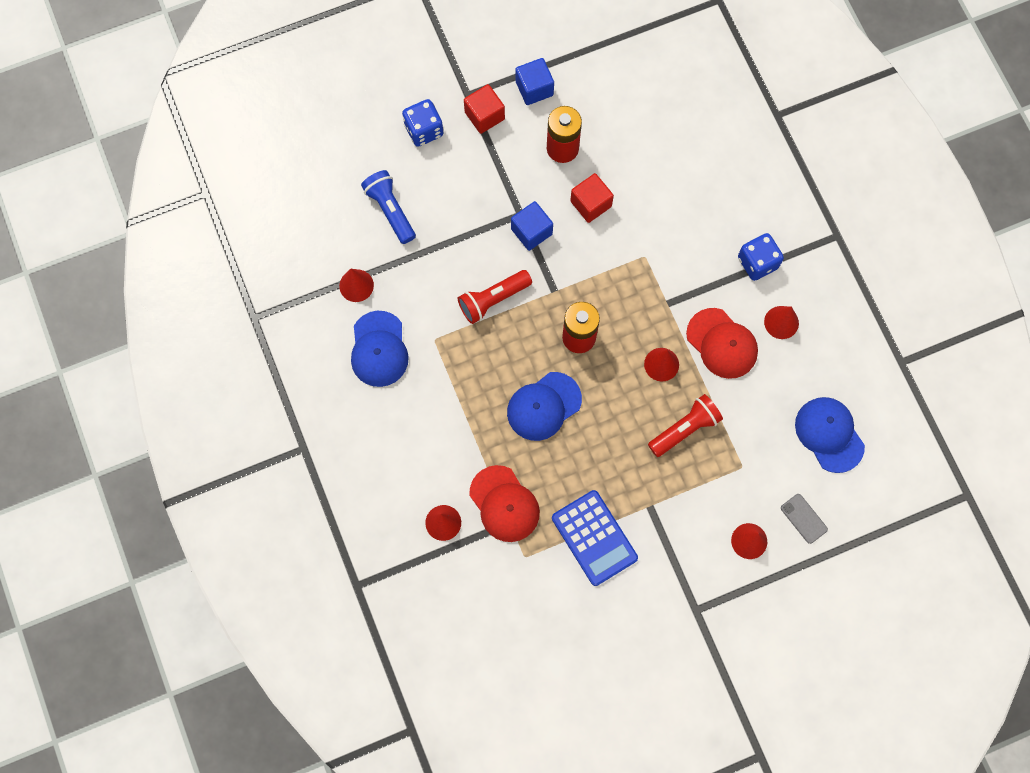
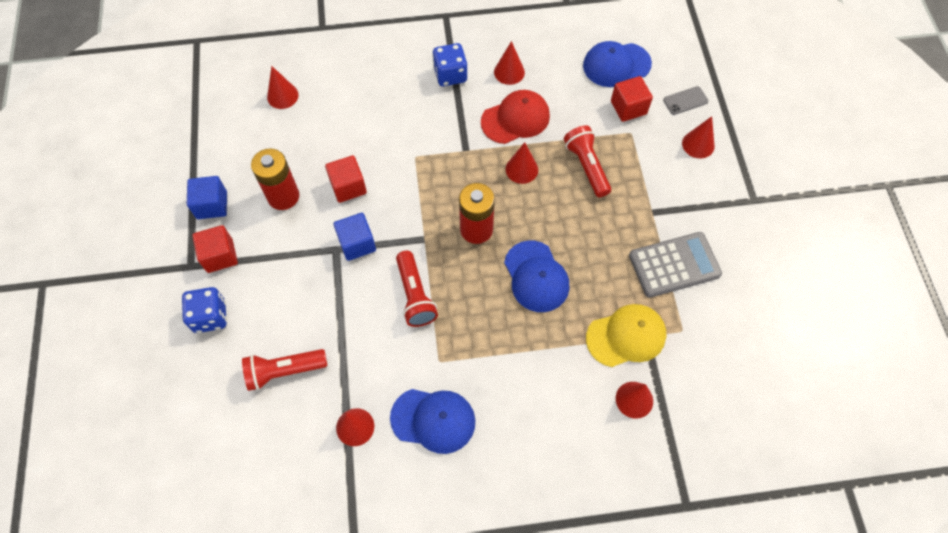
camera: 75 degrees left, 10 degrees down
blue flashlight [361,170,416,244] -> red flashlight [242,349,327,391]
red cap [469,465,540,542] -> yellow cap [586,304,666,367]
blue calculator [552,490,638,586] -> grey calculator [629,232,722,298]
none -> red cone [267,66,299,109]
none -> red cube [611,76,653,122]

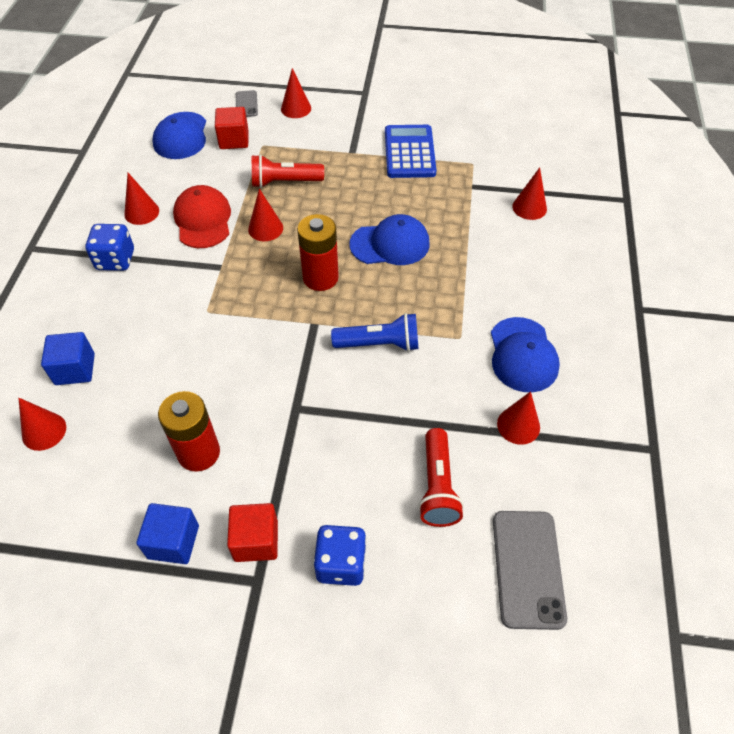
camera: 75 degrees left, 10 degrees down
red cube [325,155,367,203] -> none
blue cube [333,213,376,261] -> blue cube moved to [41,332,95,385]
blue cap [390,389,475,454] -> blue cap turned 150 degrees clockwise [491,317,560,392]
red flashlight [396,251,438,327] -> blue flashlight [331,313,419,352]
yellow cap [586,304,666,367] -> none
grey calculator [629,232,722,298] -> blue calculator [385,125,436,178]
none -> grey phone [493,511,567,630]

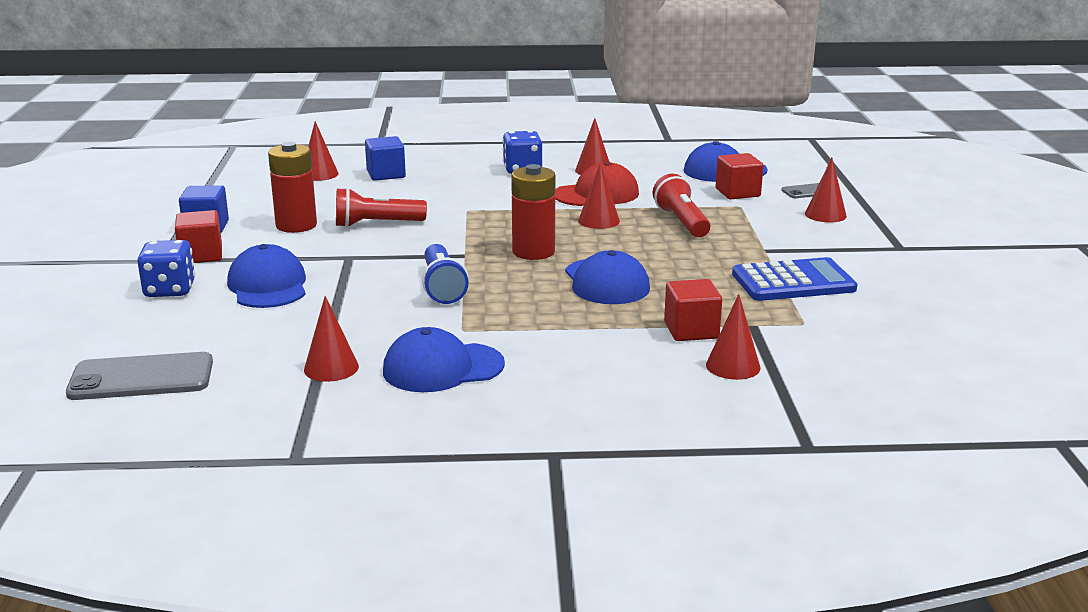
camera: 80 degrees right, 30 degrees down
red flashlight [418,428,464,527] -> red flashlight moved to [336,187,427,228]
none -> blue cap [227,244,306,308]
none -> red cube [664,279,722,341]

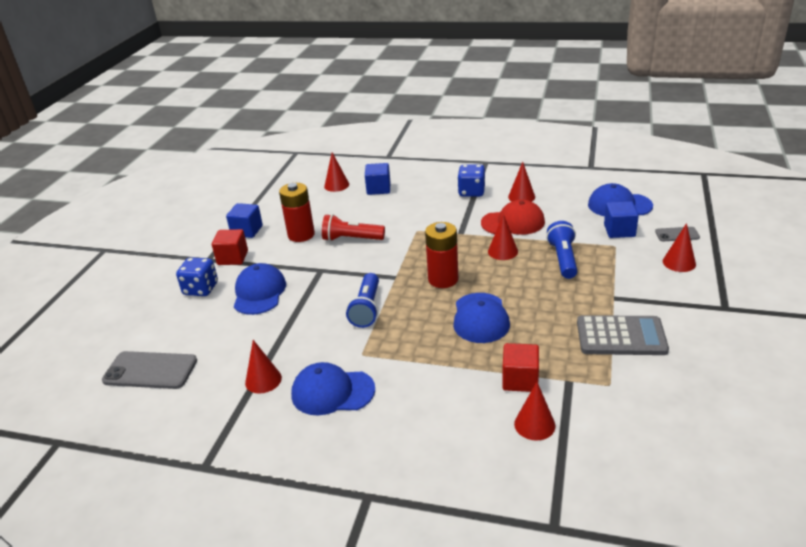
camera: 20 degrees right, 10 degrees up
red flashlight [653,174,710,237] -> blue flashlight [546,221,577,279]
red cube [716,153,763,199] -> blue cube [604,201,639,238]
blue calculator [732,257,857,301] -> grey calculator [577,315,669,355]

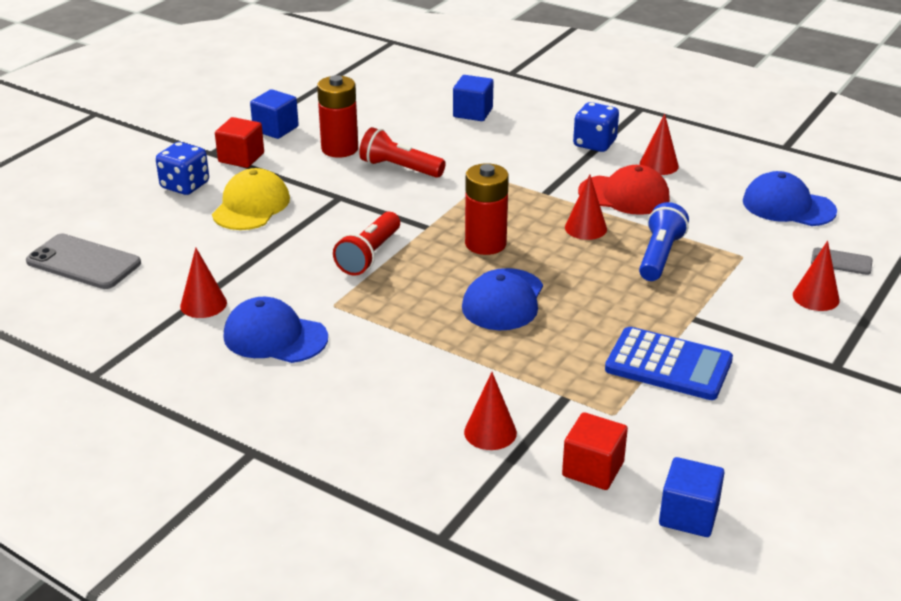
camera: 15 degrees right, 0 degrees up
blue cap [234,263,286,315] -> yellow cap [212,168,290,230]
red cone [324,152,349,192] -> none
blue flashlight [346,273,379,328] -> red flashlight [333,212,400,276]
red cube [502,343,539,392] -> red cube moved to [562,412,628,490]
grey calculator [577,315,669,355] -> blue calculator [605,327,733,400]
blue cube [604,201,639,238] -> blue cube moved to [659,457,725,537]

